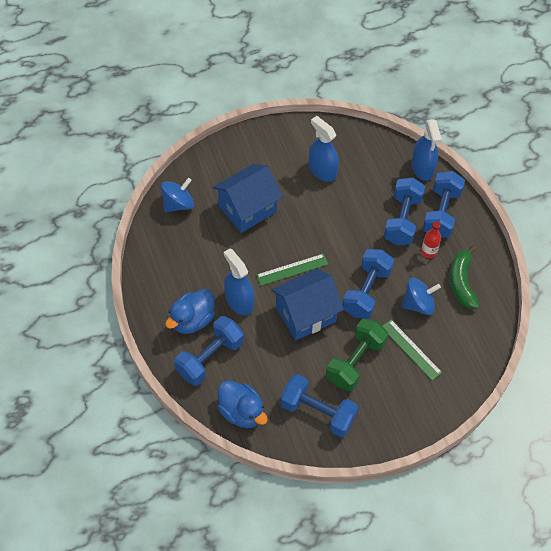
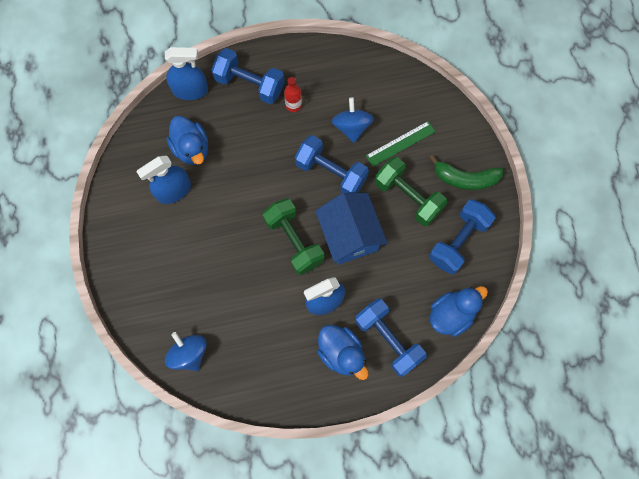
camera: 80 degrees left, 15 degrees up
blue house [213,164,283,233] -> none
green ruler [256,254,328,286] -> green dumbbell [263,198,324,275]
blue dumbbell [384,177,425,245] -> none
green banana [450,245,479,309] -> green banana moved to [429,155,504,190]
none -> blue duck [166,116,208,165]

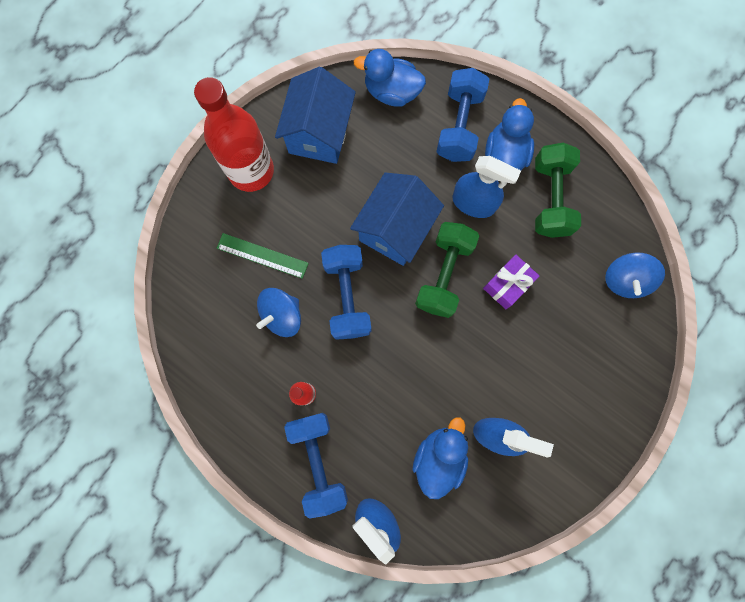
camera: 130 degrees left, 5 degrees up
green dumbbell [375,157,447,226] -> green dumbbell moved to [535,142,581,238]
green banana [429,155,504,190] -> red bottle [194,77,274,192]
blue dumbbell [429,199,496,275] -> blue house [275,67,356,164]
none -> purple gift [483,254,539,309]

